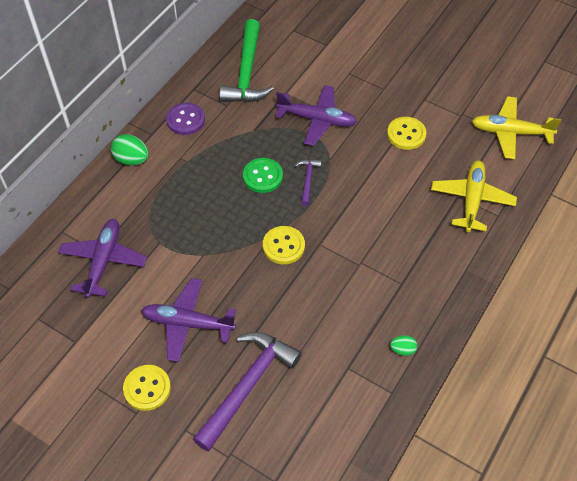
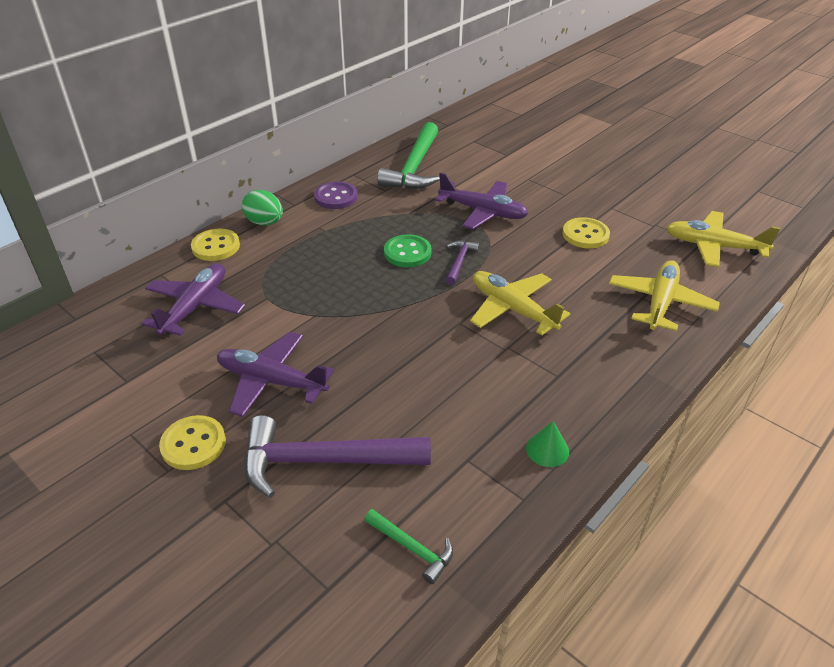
camera: 10 degrees right, 15 degrees down
purple hammer [193,332,302,452] -> purple hammer turned 135 degrees counterclockwise [244,415,431,498]
yellow button [263,226,305,264] -> yellow button moved to [191,229,240,261]
green egg [390,335,417,356] -> green cone [526,421,569,467]
none -> green hammer [365,509,453,584]
none -> yellow plane [470,271,570,335]

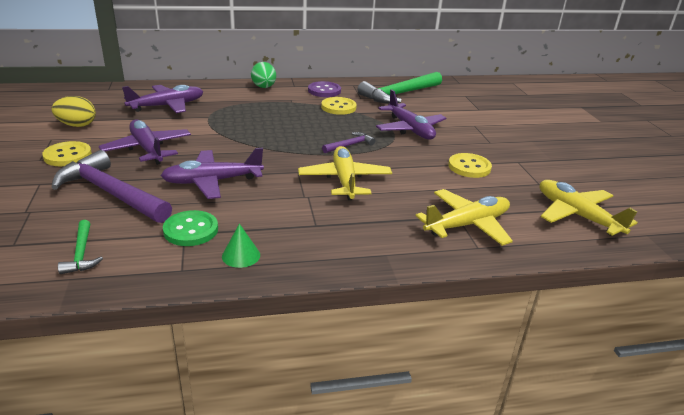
camera: 35 degrees right, 10 degrees down
yellow button [191,229,240,261] -> yellow button moved to [321,97,357,115]
green button [384,234,432,267] -> green button moved to [163,210,218,246]
none -> yellow egg [51,96,96,127]
none -> purple plane [161,148,264,199]

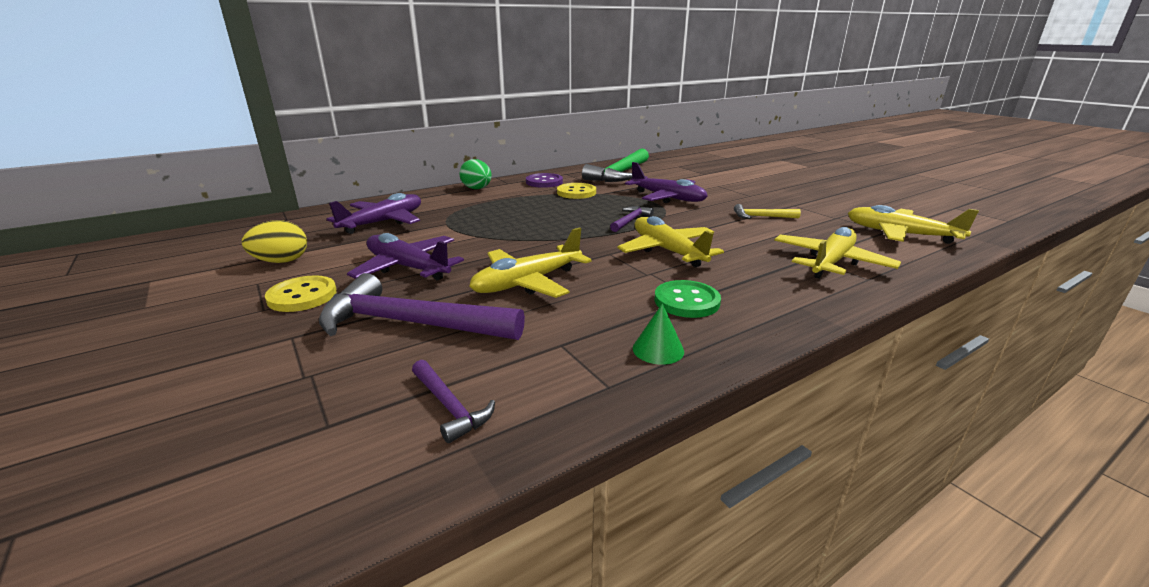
camera: 20 degrees left, 5 degrees down
green hammer [58,220,103,274] -> purple hammer [412,360,495,443]
purple plane [161,148,264,199] -> yellow plane [469,227,592,298]
green button [163,210,218,246] -> green button moved to [654,280,721,318]
yellow button [448,153,492,178] -> yellow hammer [734,204,801,219]

